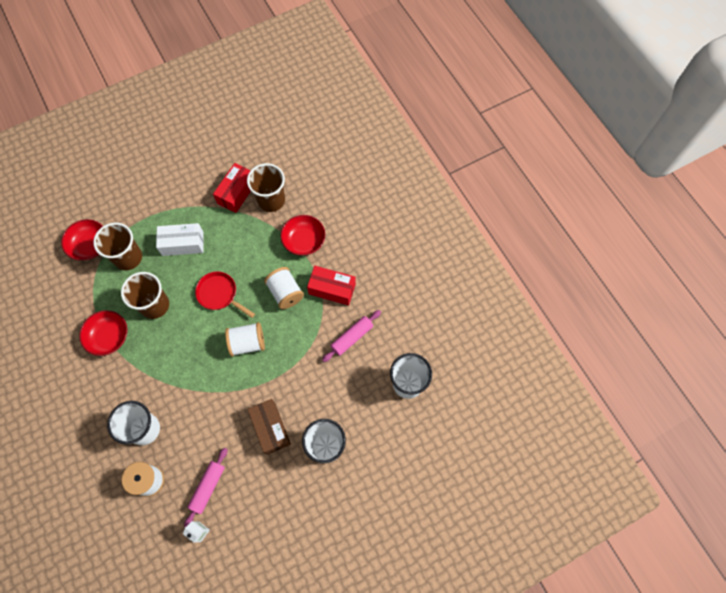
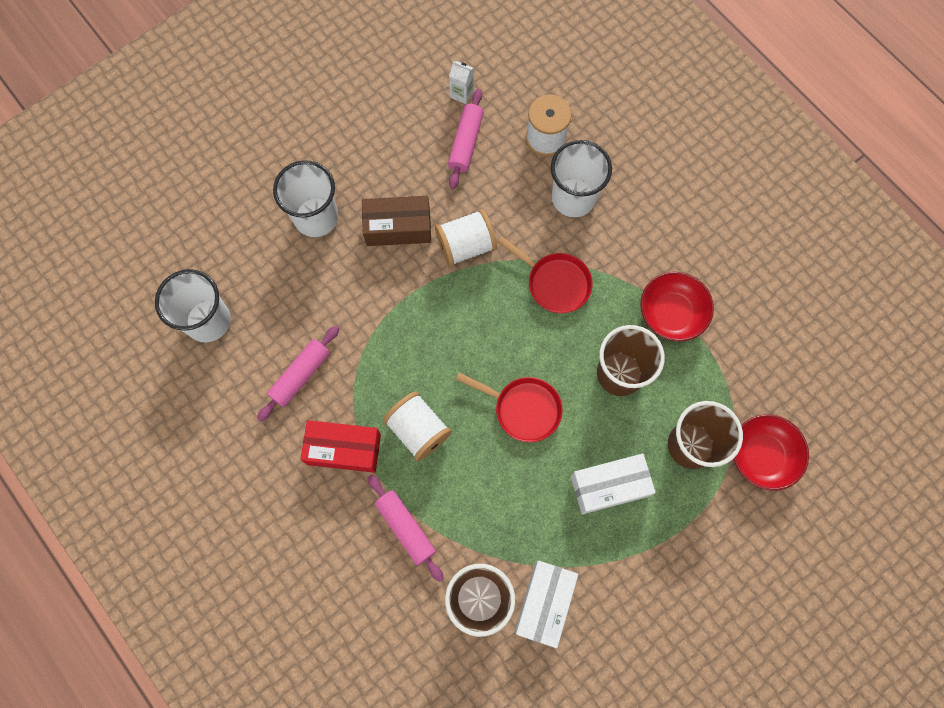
camera: 170 degrees right, 5 degrees up
red box [213,163,251,213] -> white box [515,561,578,648]
white spool [225,322,265,357] -> white spool moved to [435,209,497,266]
brown box [248,399,291,455] -> brown box turned 60 degrees counterclockwise [362,196,431,246]
red bowl [280,215,325,256] -> pink rolling pin [367,475,444,582]
none -> red pan [497,236,593,313]

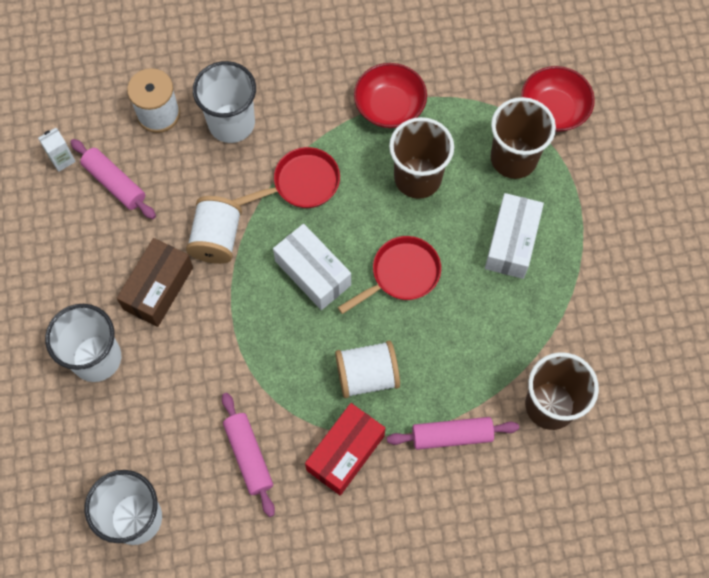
camera: 60 degrees left, 5 degrees down
white box [515,561,578,648] -> white box moved to [273,224,351,310]

